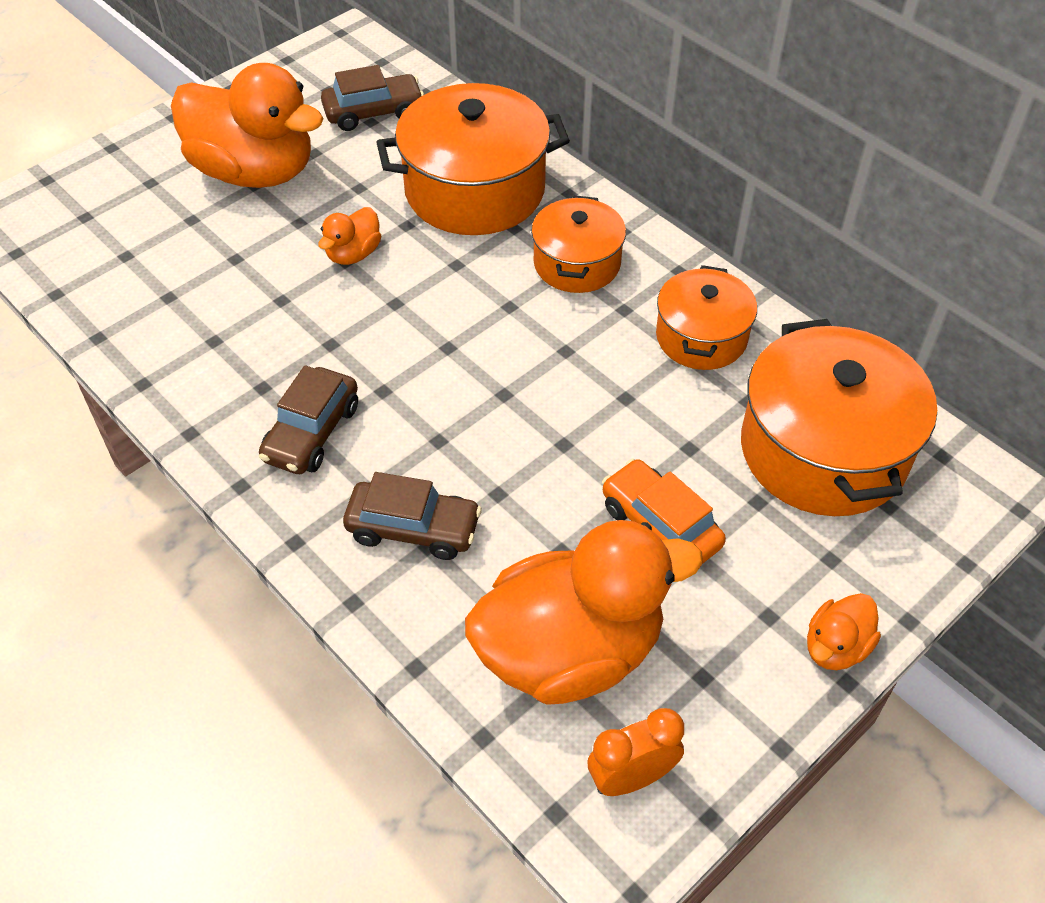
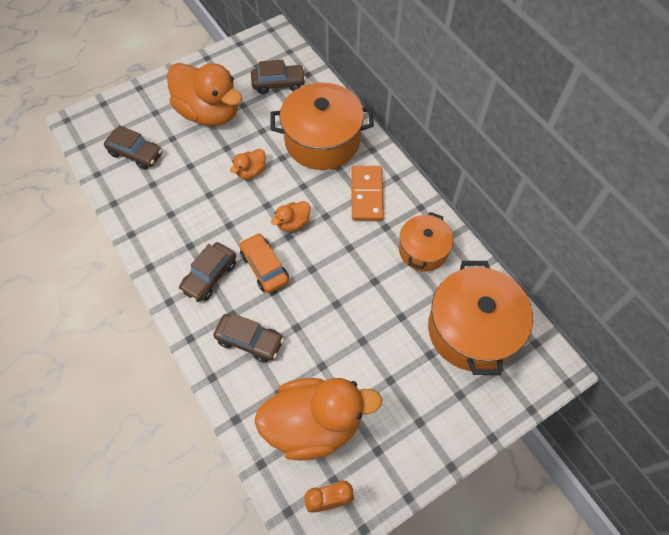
camera: 10 degrees right, 10 degrees up
orange pot [531,195,626,293] -> orange domino [351,166,384,221]
orange car [602,459,726,563] -> orange car moved to [239,233,289,293]
orange duck [807,593,881,670] -> orange duck moved to [271,201,310,232]
none -> brown car [104,125,162,170]

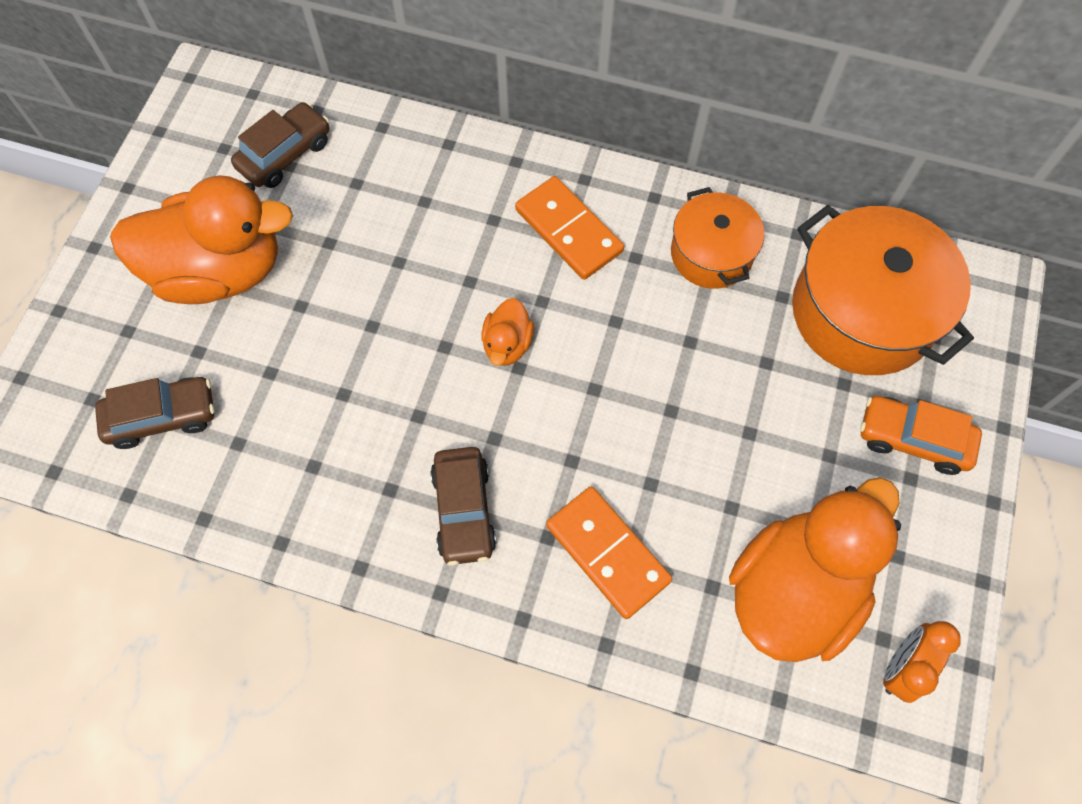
camera: 40 degrees left, 5 degrees up
brown car [213,313,284,363] -> orange domino [546,486,672,619]
orange duck [230,149,266,179] -> none
orange car [239,233,289,293] -> orange car moved to [860,396,982,475]
orange pot [270,82,374,170] -> none

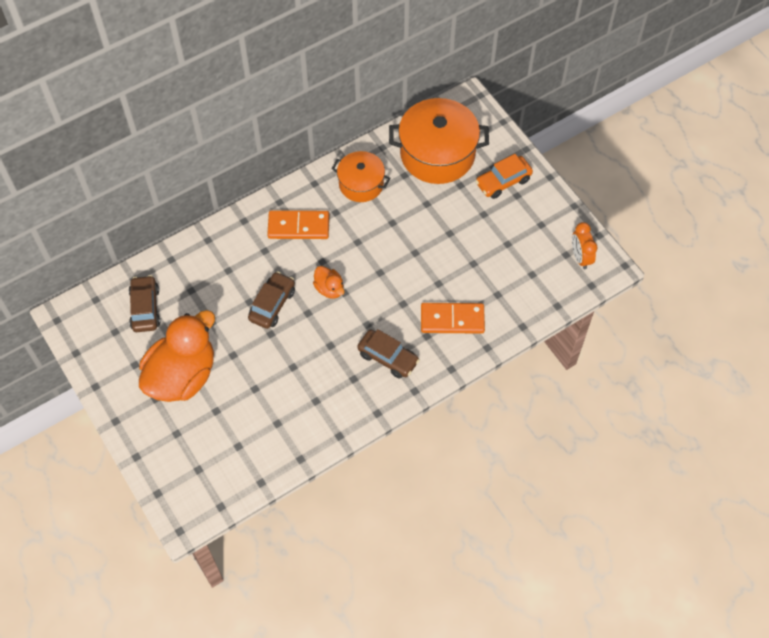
camera: 50 degrees left, 5 degrees down
brown car [95,377,215,449] -> brown car moved to [248,271,295,329]
orange duck [729,477,901,662] -> none

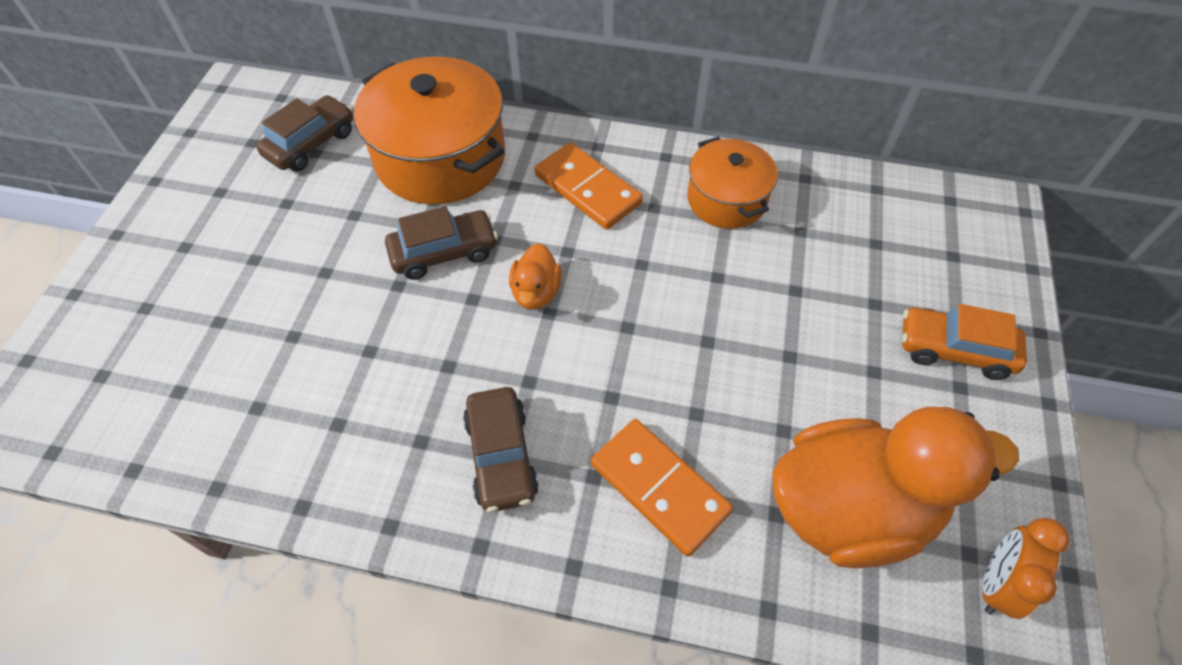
camera: 45 degrees right, 5 degrees down
orange duck [139,310,215,402] -> orange duck moved to [772,407,1019,569]
orange pot [389,98,489,184] -> orange pot moved to [354,56,505,204]

